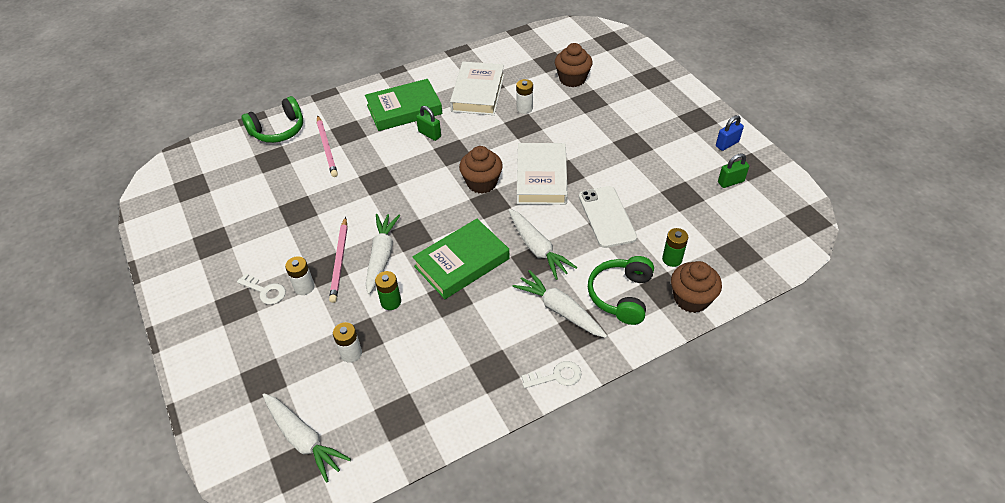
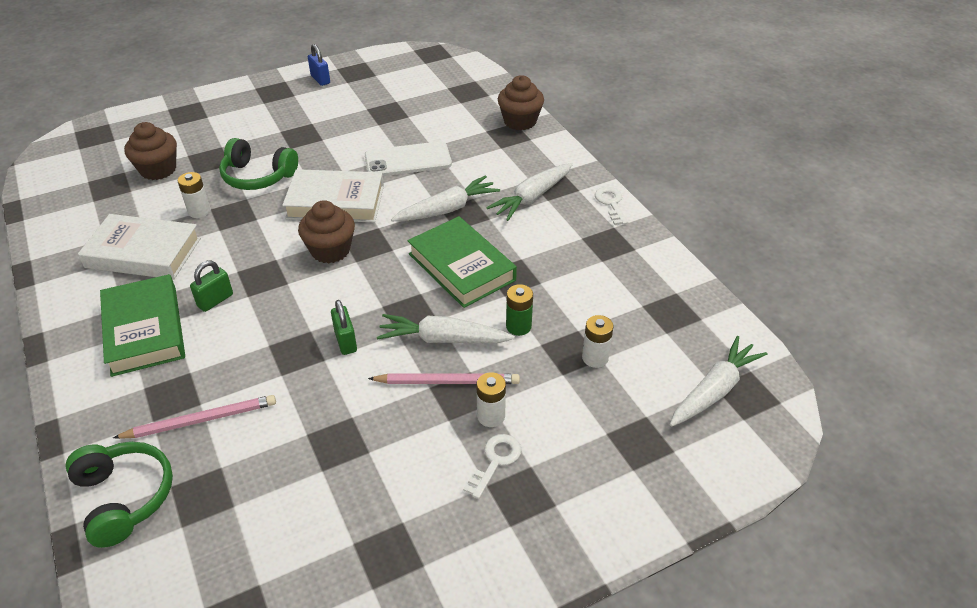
camera: 90 degrees left, 5 degrees down
green headphones [588,256,654,325] -> green headphones moved to [219,138,298,190]
green battery [662,228,688,267] -> none
green padlock [718,153,749,188] -> green padlock moved to [331,300,357,355]

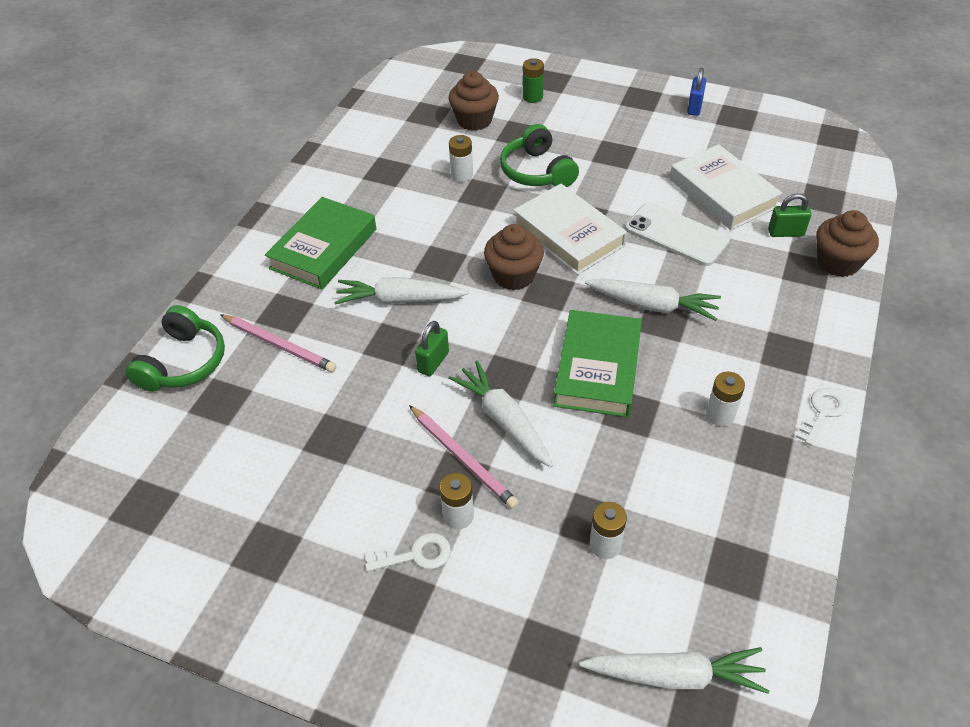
camera: 50 degrees right, 5 degrees up
white book [78,214,201,279] -> white book moved to [670,144,783,230]
green padlock [190,261,233,312] -> green padlock moved to [768,193,811,237]
white carrot [486,163,573,221] -> white carrot moved to [334,277,469,305]
green battery [506,284,533,336] -> green battery moved to [523,58,544,103]
none -> white battery [706,372,745,426]

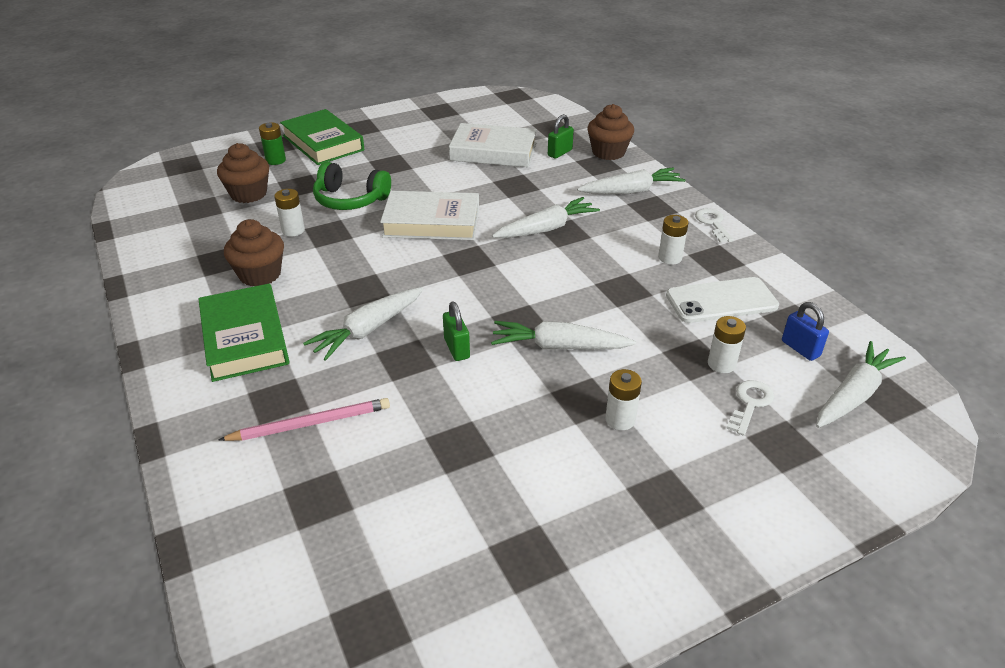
camera: 50 degrees left, 10 degrees down
green headphones [125,305,225,392] -> none
white key [365,533,451,572] -> white key moved to [726,380,774,436]
pink pencil [409,405,519,509] -> none
brown cupcake [484,224,544,290] -> brown cupcake moved to [224,219,284,286]
green book [553,310,642,417] -> green book moved to [280,109,364,165]
white phone [625,202,730,266] -> white phone moved to [666,277,779,323]
blue padlock [687,68,706,116] -> blue padlock moved to [782,302,829,361]
none -> white carrot [577,167,685,194]

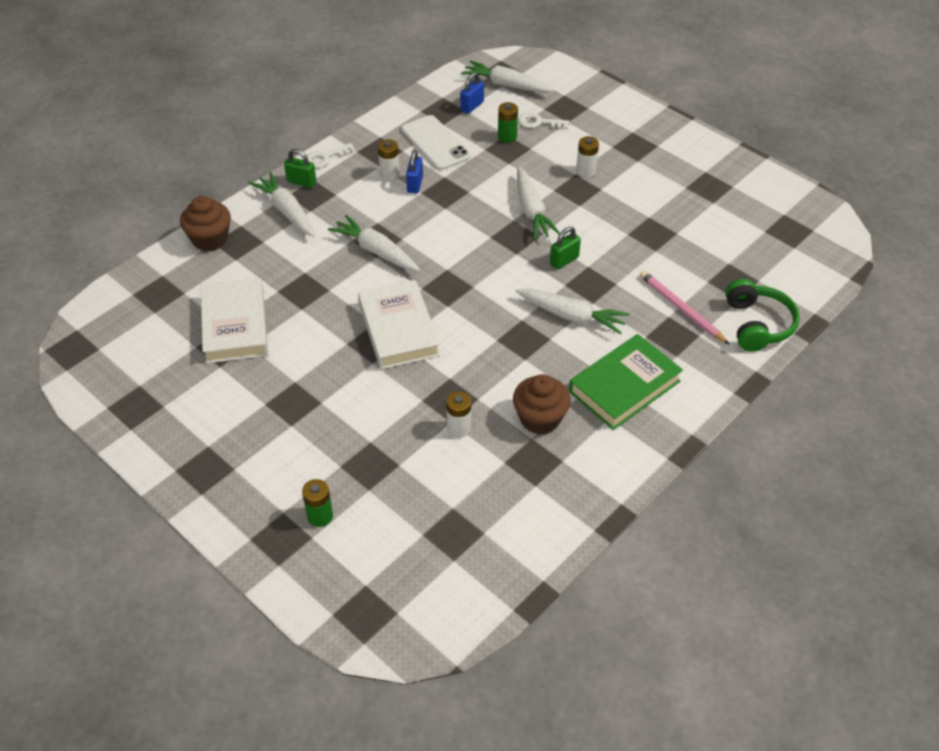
camera: 110 degrees left, 10 degrees up
brown cupcake [217,143,269,203] -> none
green book [280,109,364,165] -> none
green headphones [313,162,391,210] -> green headphones moved to [725,279,800,352]
green padlock [548,114,574,159] -> green padlock moved to [284,149,316,188]
white battery [708,316,746,373] -> green battery [498,102,518,143]
none -> blue padlock [406,150,423,194]

